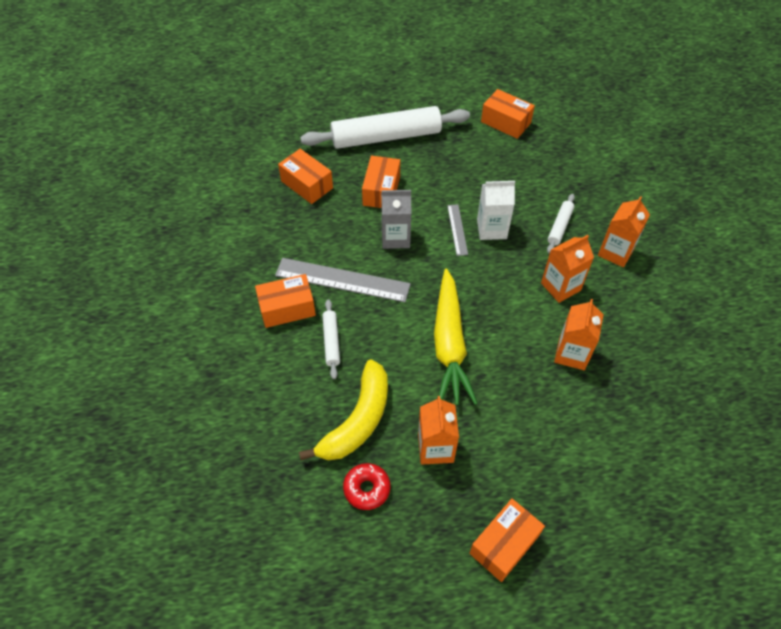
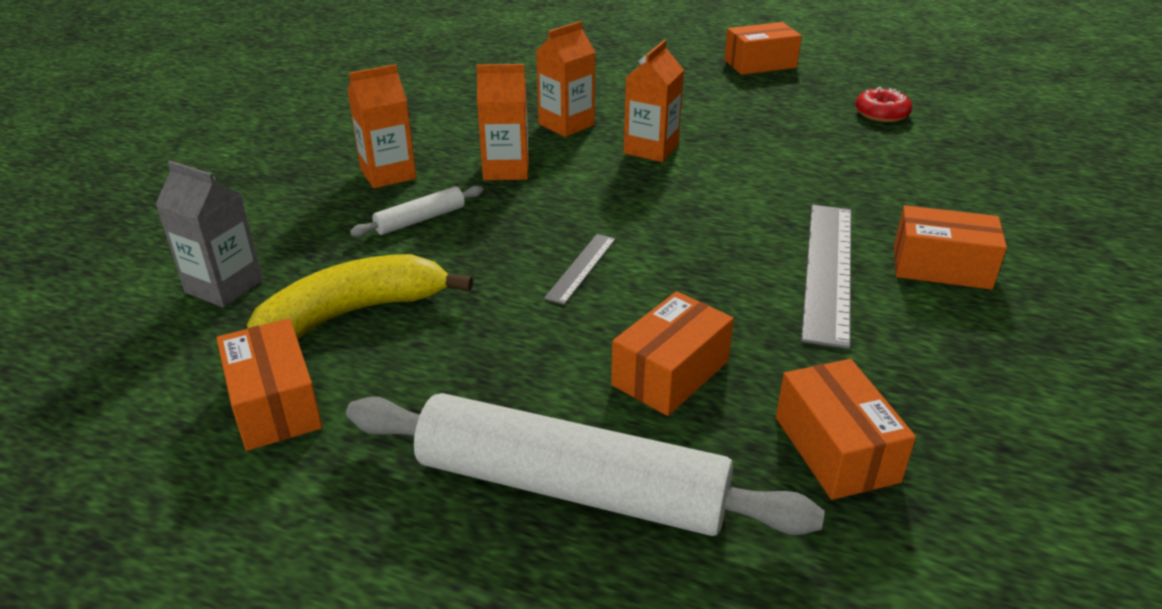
camera: 150 degrees left, 20 degrees down
grey ruler [275,258,411,302] -> grey ruler turned 60 degrees clockwise [801,205,851,349]
yellow banana [299,360,388,460] -> yellow banana moved to [247,254,473,340]
white rolling pin [322,299,340,379] -> none
grey carton [381,190,411,249] -> grey carton moved to [155,160,263,308]
orange carton [418,396,459,465] -> orange carton moved to [624,40,684,162]
yellow carrot [434,269,478,405] -> none
white carton [477,181,515,240] -> none

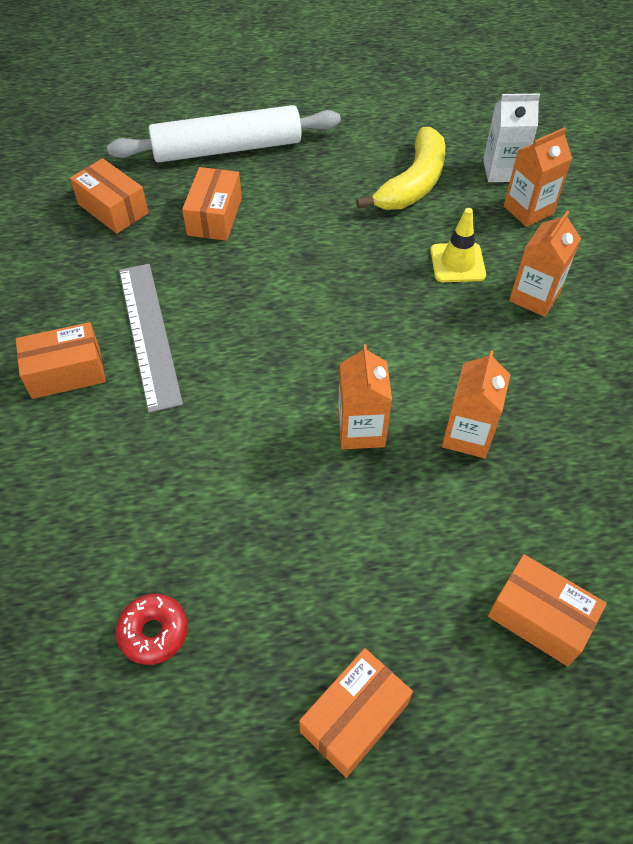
camera: 150 degrees right, 20 degrees up
grey carton [155,160,263,308] -> white carton [483,93,540,182]
orange box [216,318,322,451] -> orange box moved to [488,554,607,666]
white rolling pin [350,186,484,237] -> yellow traffic cone [430,208,486,282]
orange carton [476,64,529,180] -> orange carton moved to [504,127,572,227]
grey ruler [544,234,616,305] -> none

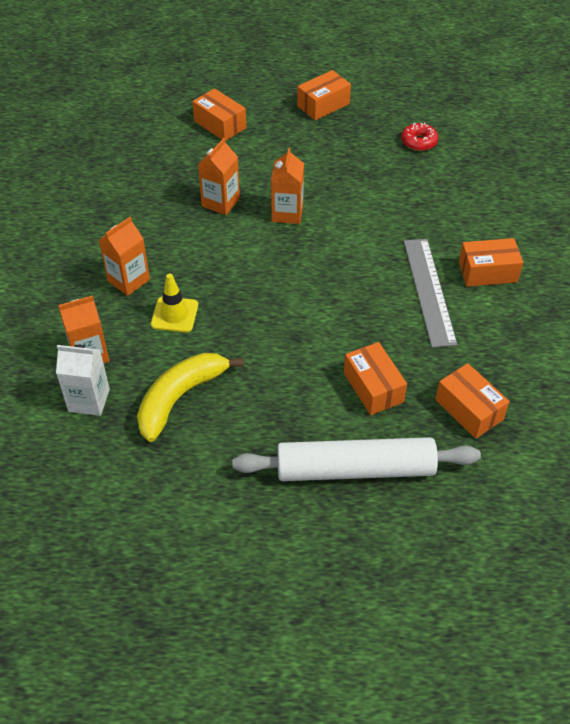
camera: 170 degrees left, 5 degrees down
orange box [182,167,242,241] -> orange box turned 45 degrees counterclockwise [344,342,407,415]

